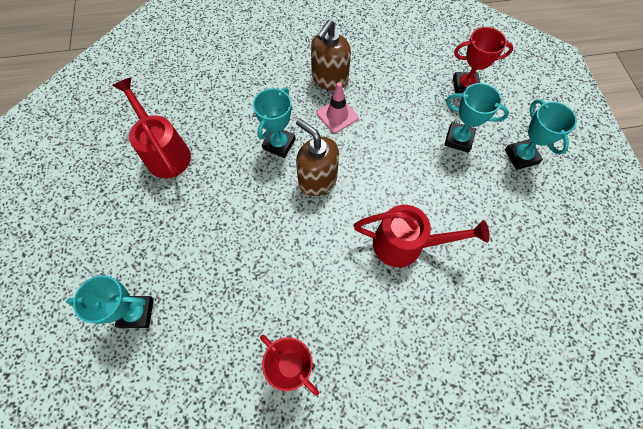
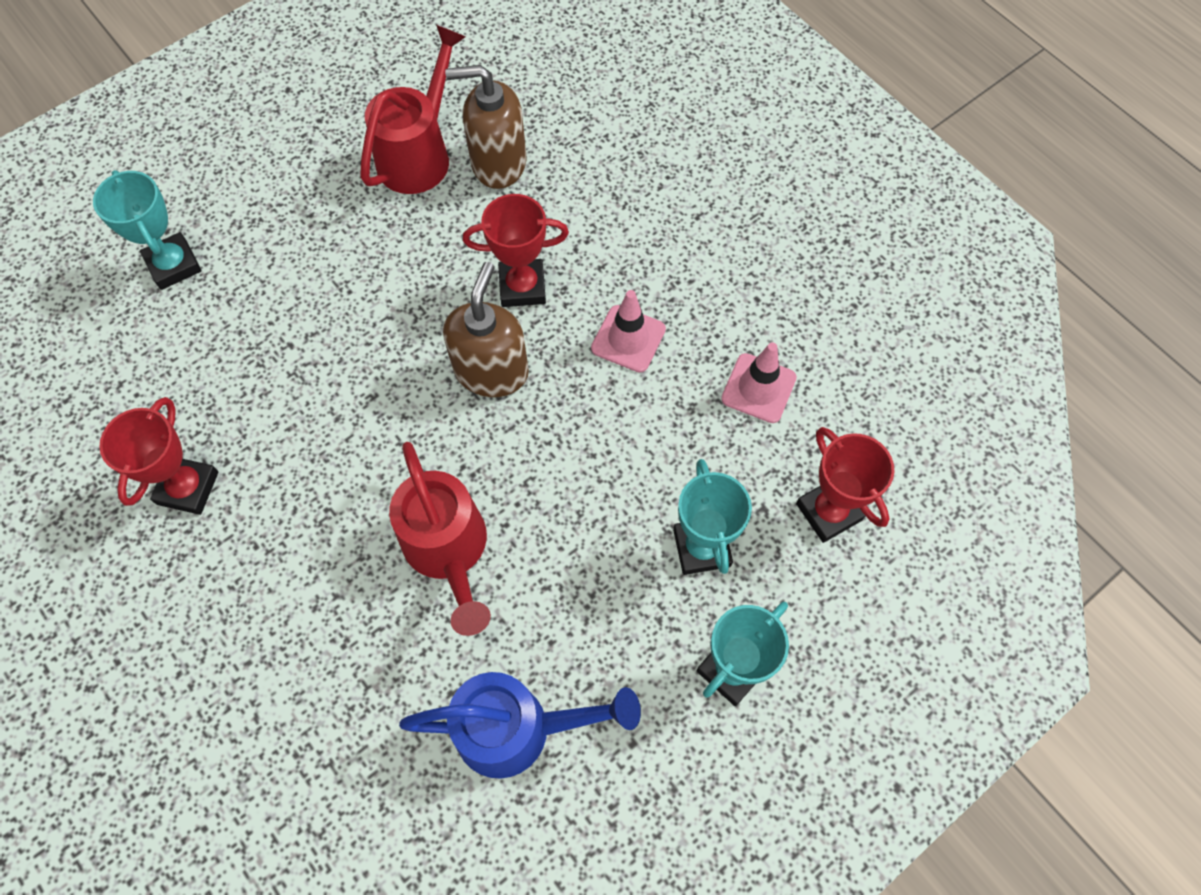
camera: 60 degrees right, 0 degrees up
turquoise trophy [253,87,296,158] -> red trophy [463,194,569,307]
brown soap dispenser [311,19,351,91] -> brown soap dispenser moved to [445,65,527,189]
none -> blue watering can [399,672,641,779]
none -> pink traffic cone [721,342,797,423]

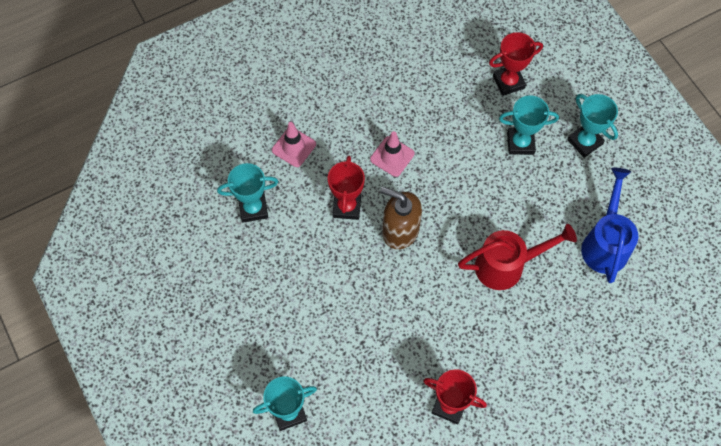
camera: 80 degrees left, 0 degrees up
red watering can [360,25,466,194] -> none
brown soap dispenser [445,65,527,189] -> turquoise trophy [217,163,278,223]
pink traffic cone [721,342,797,423] -> pink traffic cone moved to [272,122,316,167]

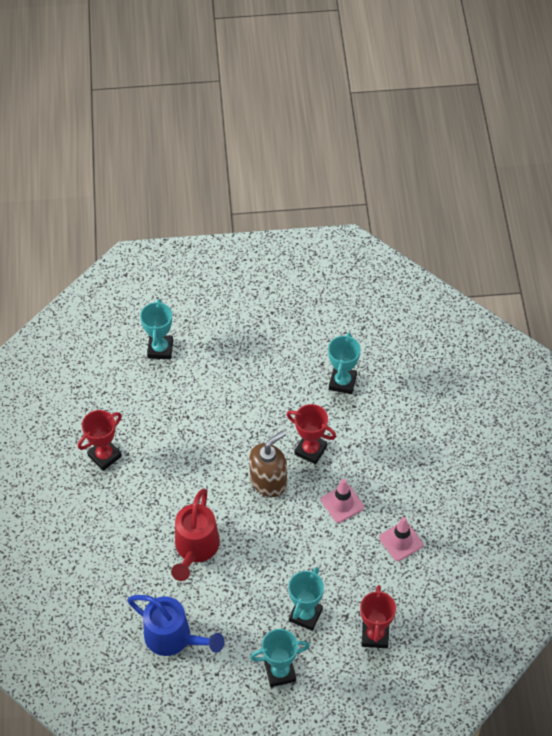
camera: 115 degrees right, 10 degrees down
pink traffic cone [272,122,316,167] -> pink traffic cone moved to [379,517,423,561]

